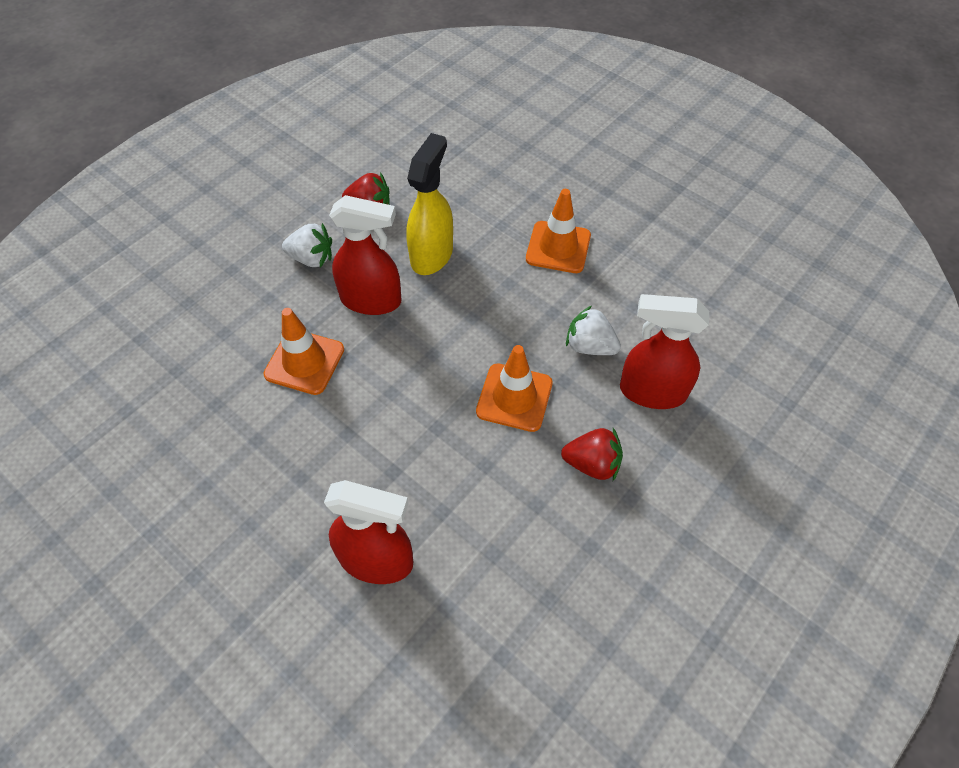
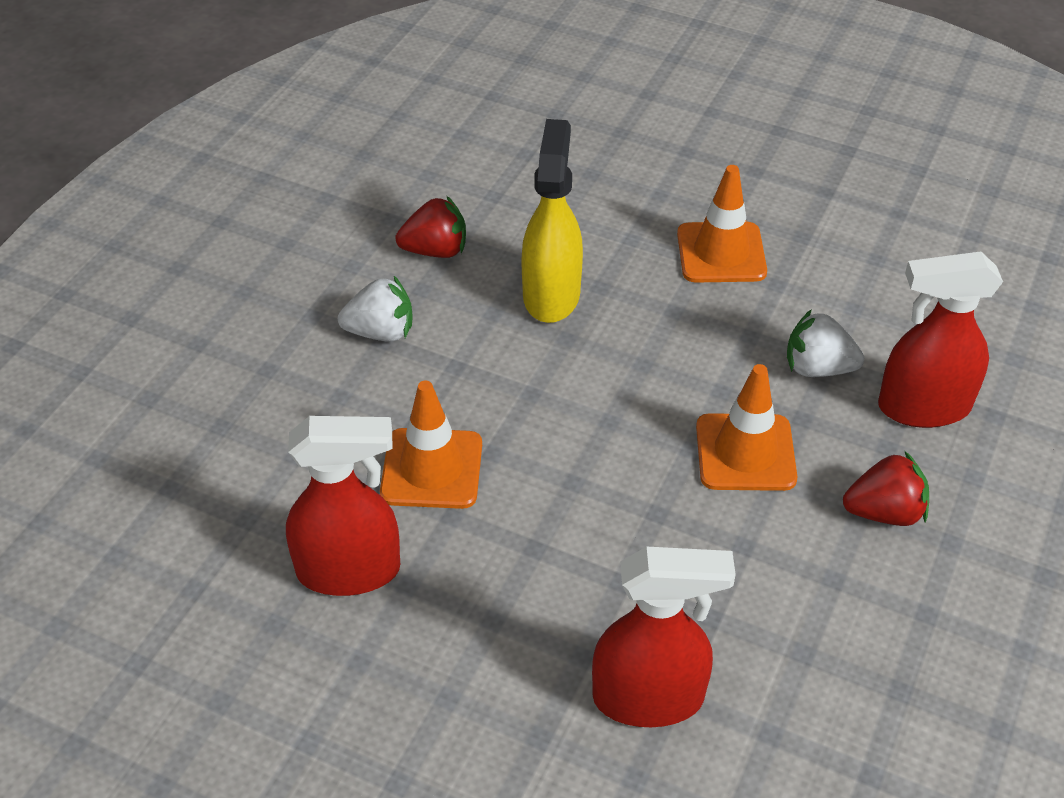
camera: 15 degrees left, 10 degrees down
red spray bottle [329,195,401,315] -> red spray bottle moved to [286,416,400,596]

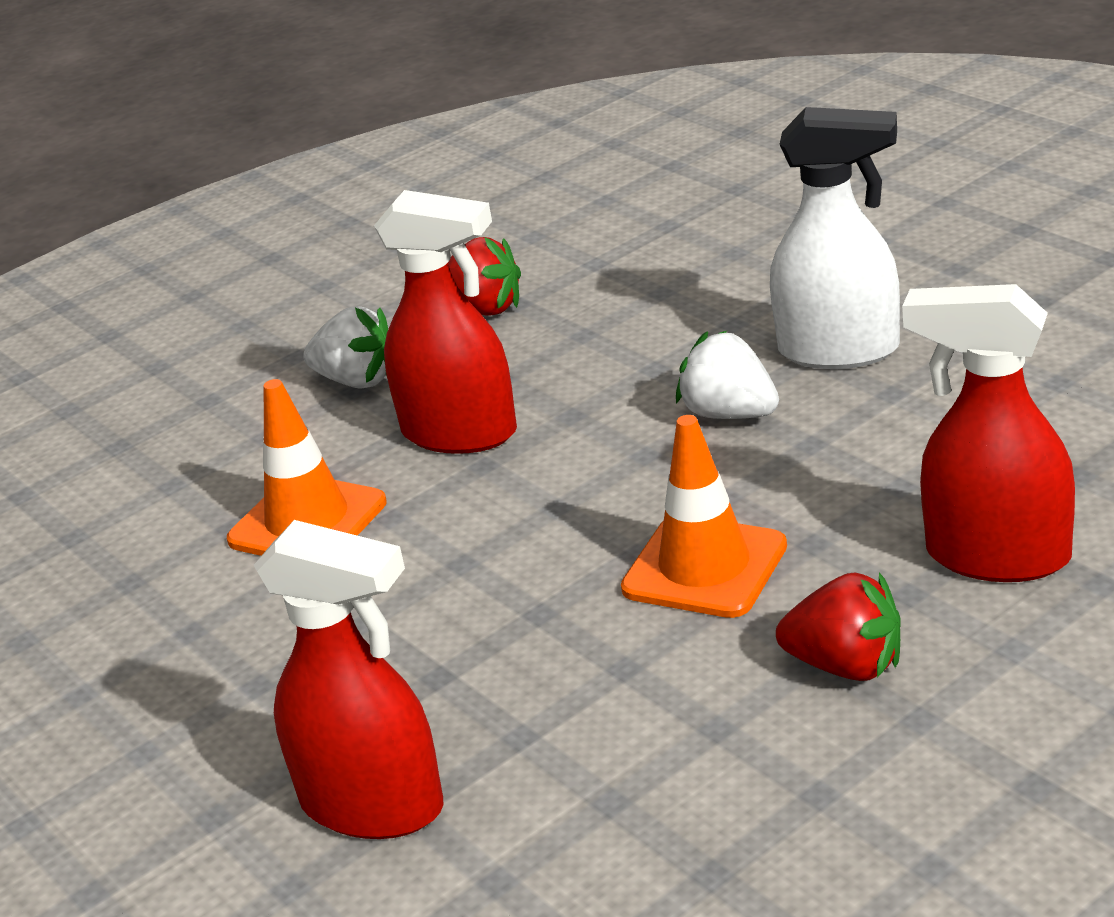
camera: 30 degrees right, 15 degrees down
red spray bottle [286,416,400,596] -> red spray bottle moved to [374,190,517,454]
yellow spray bottle [521,119,583,323] -> none
orange traffic cone [677,165,767,283] -> white spray bottle [770,107,900,369]
white strawberry [787,309,864,377] -> white strawberry moved to [676,331,779,419]

